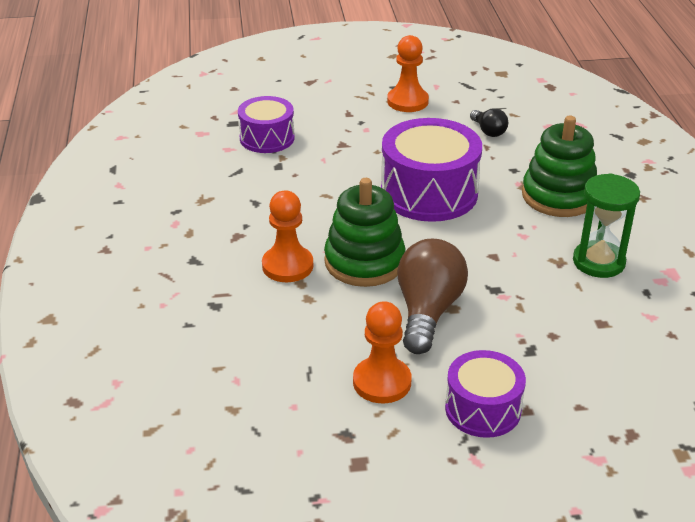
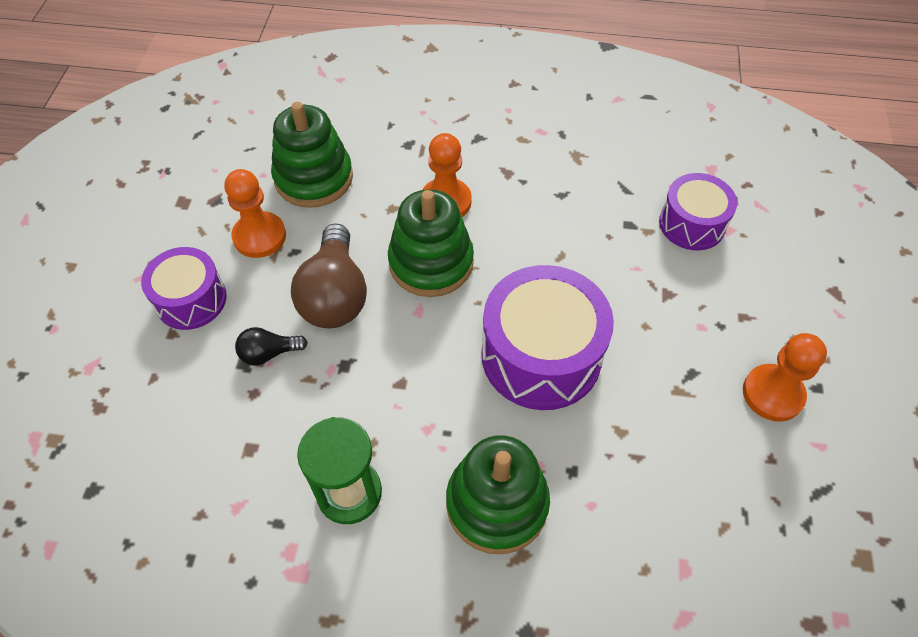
camera: 105 degrees right, 20 degrees up
brown light bulb [397,239,468,354] -> brown light bulb turned 60 degrees clockwise [291,223,367,328]
black light bulb [470,108,508,137] -> black light bulb moved to [235,327,308,366]
none -> green stacking toy [271,102,353,208]

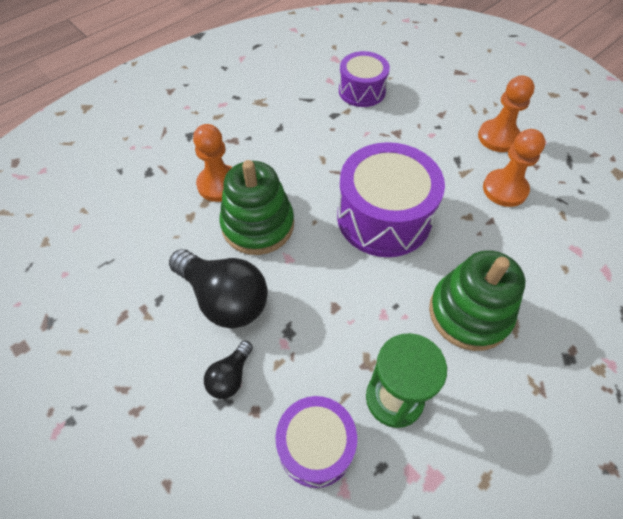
camera: 50 degrees left, 0 degrees up
purple drum [141,247,227,330] -> purple drum moved to [275,396,357,488]
orange pawn [225,169,286,258] -> orange pawn moved to [483,129,546,207]
green stacking toy [271,102,353,208] -> none
brown light bulb [291,223,367,328] -> black light bulb [169,249,268,328]

